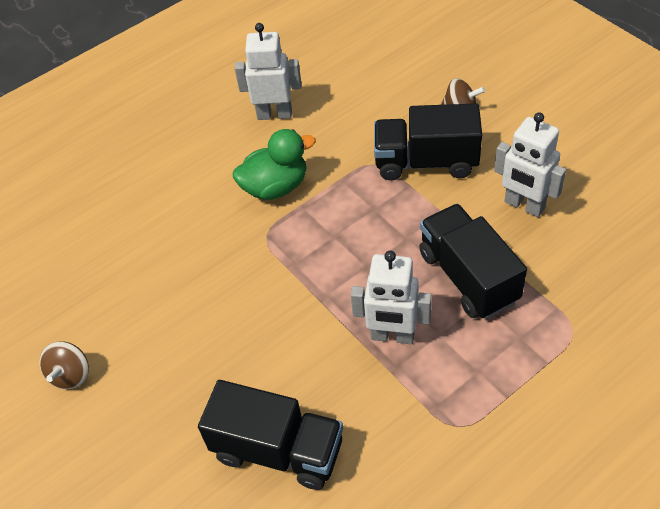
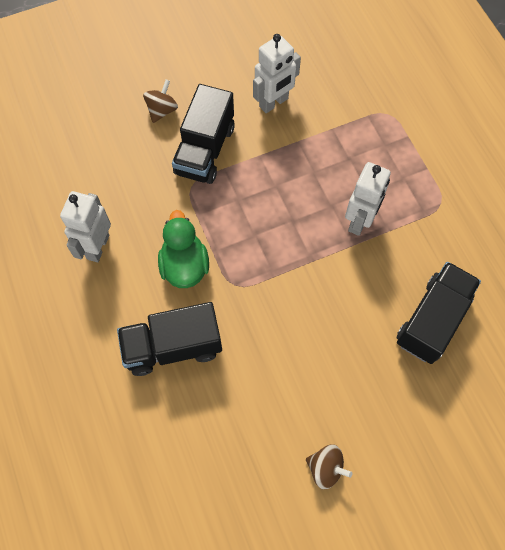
camera: 80 degrees left, 15 degrees up
black truck [419,204,527,319] -> black truck moved to [117,302,222,376]

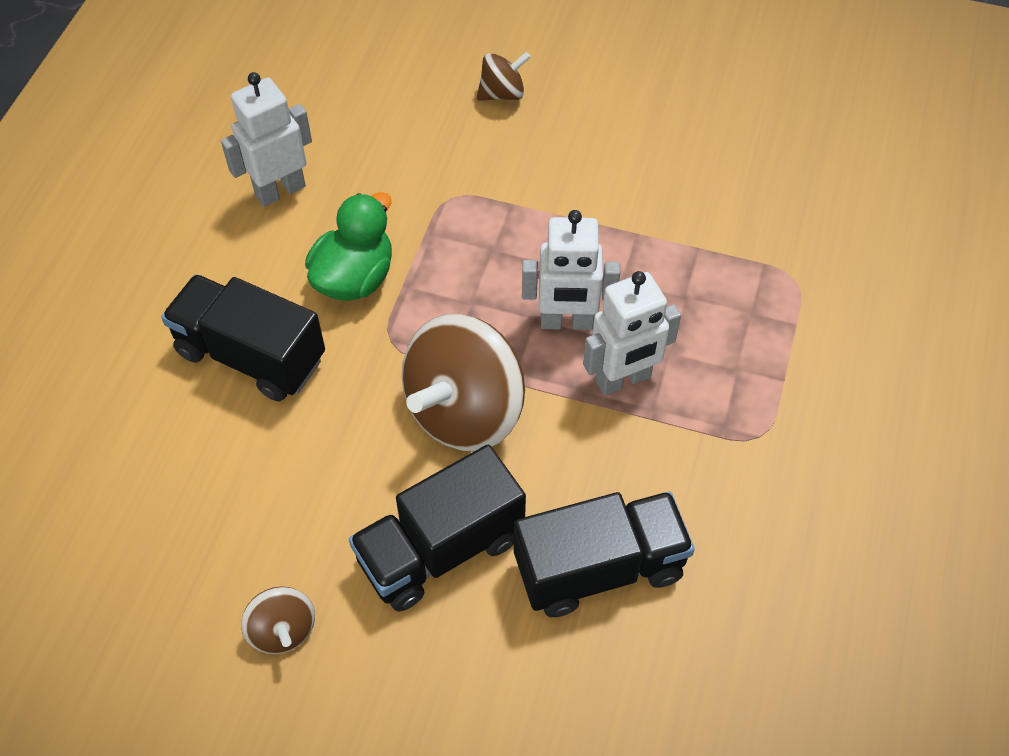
camera: 40 degrees right, 10 degrees down
black truck [172,84,235,184] -> black truck moved to [349,445,526,611]
white robot [253,34,301,113] -> white robot moved to [522,210,620,330]
none -> brown spinning top [402,314,525,452]

